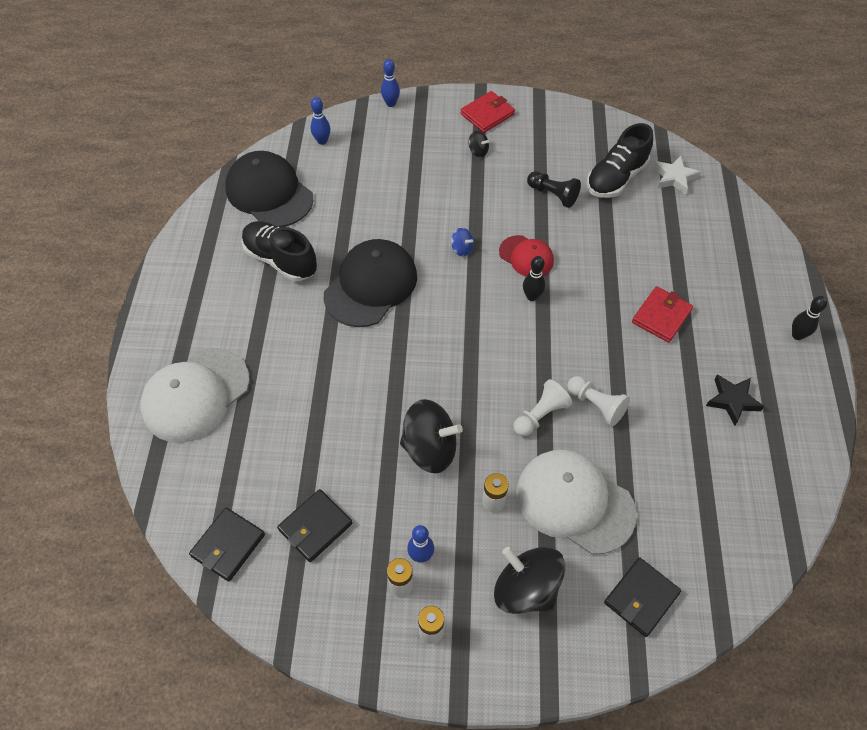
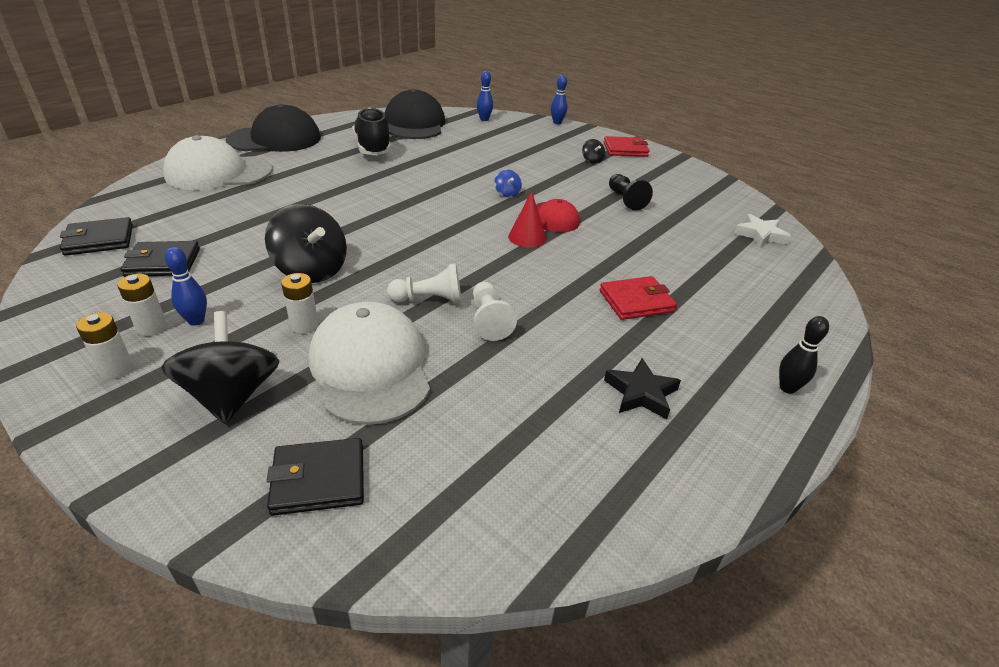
camera: 35 degrees right, 20 degrees down
black cap [324,239,417,327] -> black cap moved to [226,104,321,152]
black bowling pin [523,256,545,301] -> red cone [508,191,546,248]
black shoe [587,123,653,198] -> none

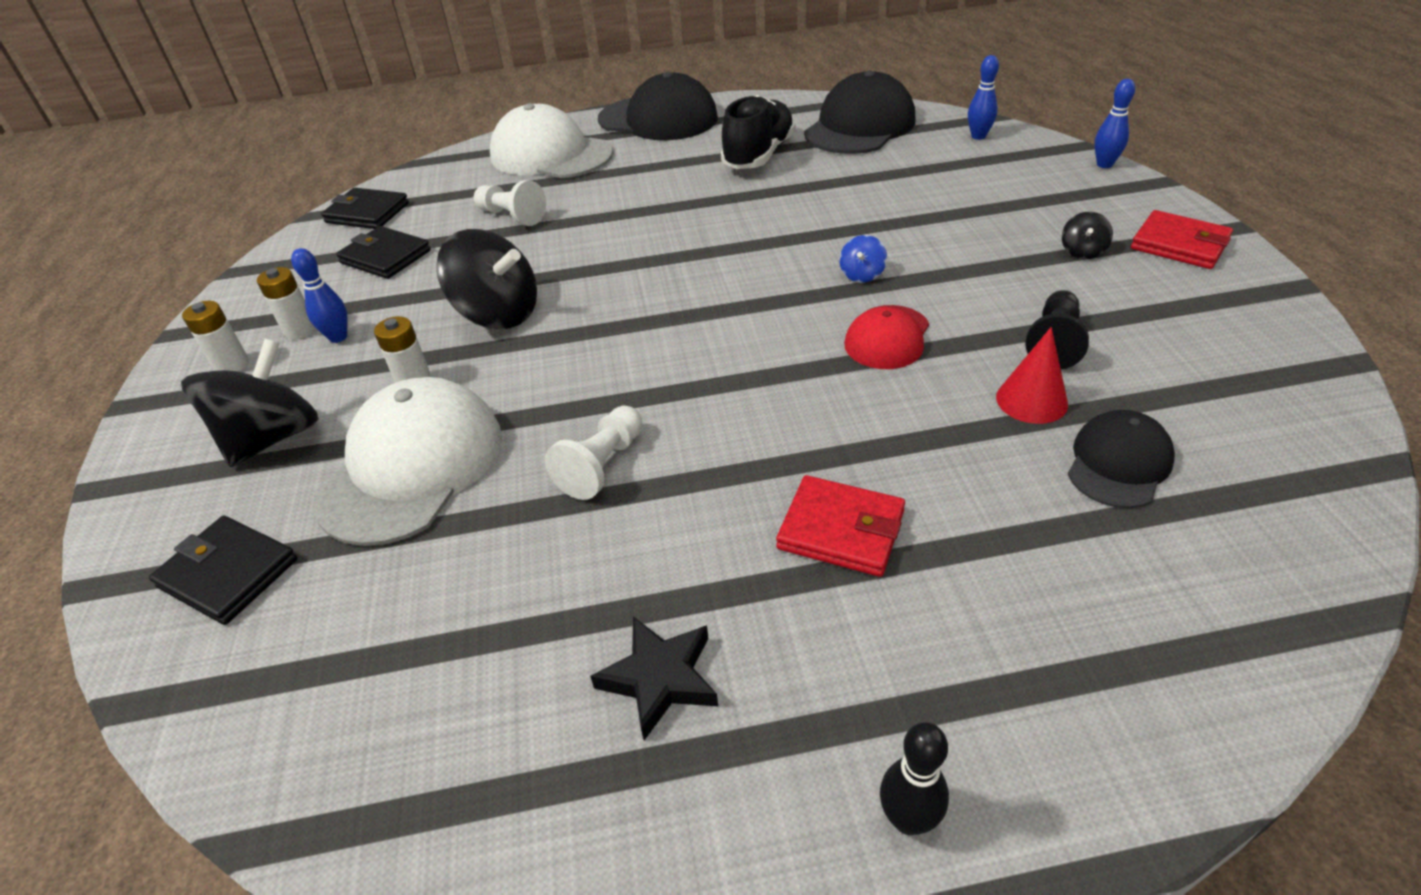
camera: 45 degrees right, 5 degrees up
black spinning top [265,204,347,283] -> black spinning top turned 60 degrees counterclockwise [436,229,537,329]
white pawn [387,263,461,304] -> white pawn moved to [474,180,546,226]
red cone [508,191,546,248] -> red cone moved to [996,327,1068,424]
white star [734,214,791,248] -> none
none -> black cap [1068,410,1175,508]

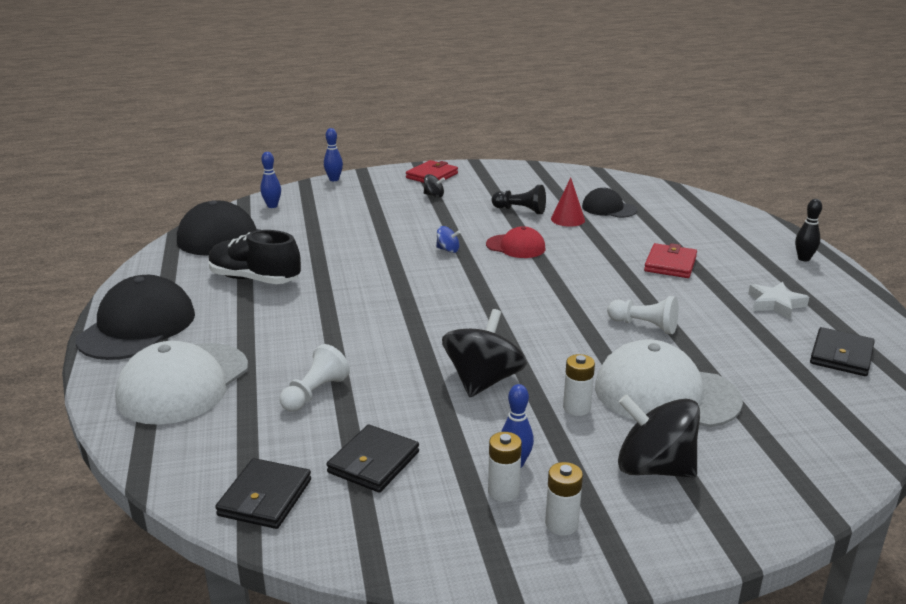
camera: 95 degrees left, 15 degrees down
black wallet [149,516,297,625] -> black wallet moved to [810,327,875,376]
black star [590,616,718,740] -> white star [748,282,809,319]

